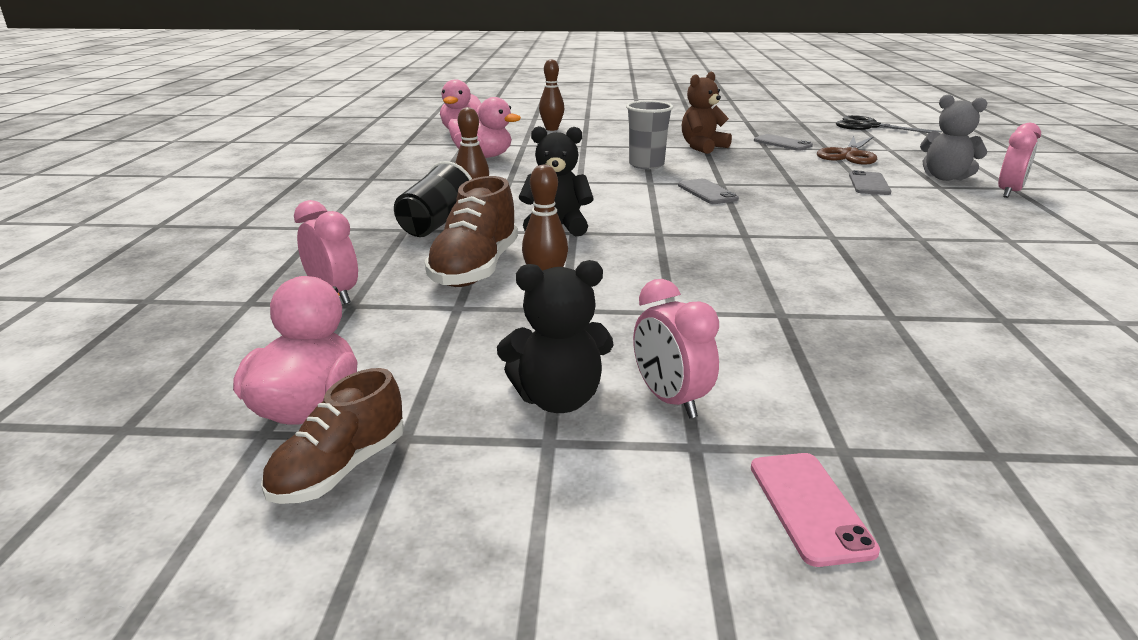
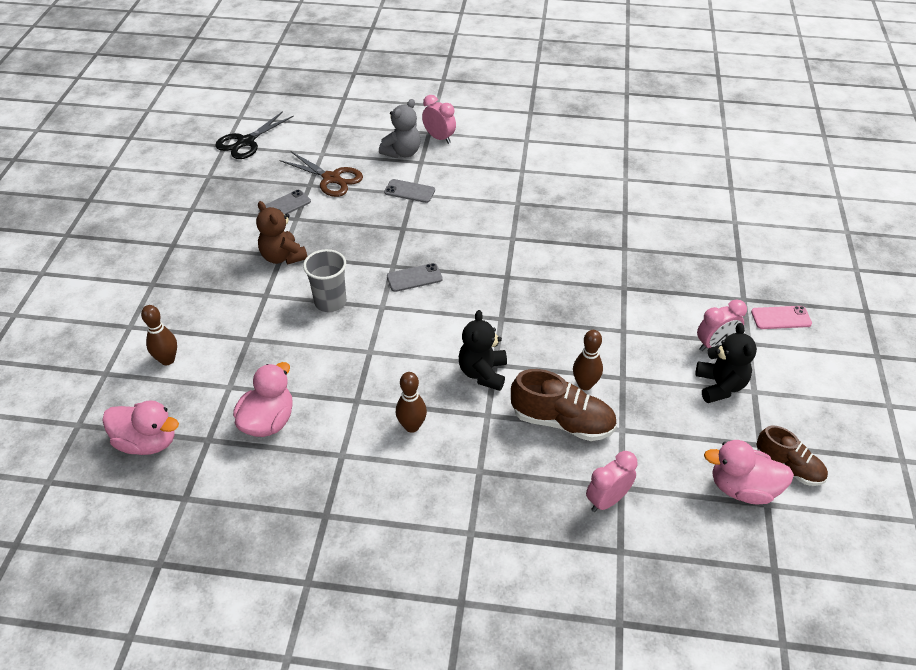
camera: 85 degrees left, 20 degrees up
black cup [394,161,472,237] -> none

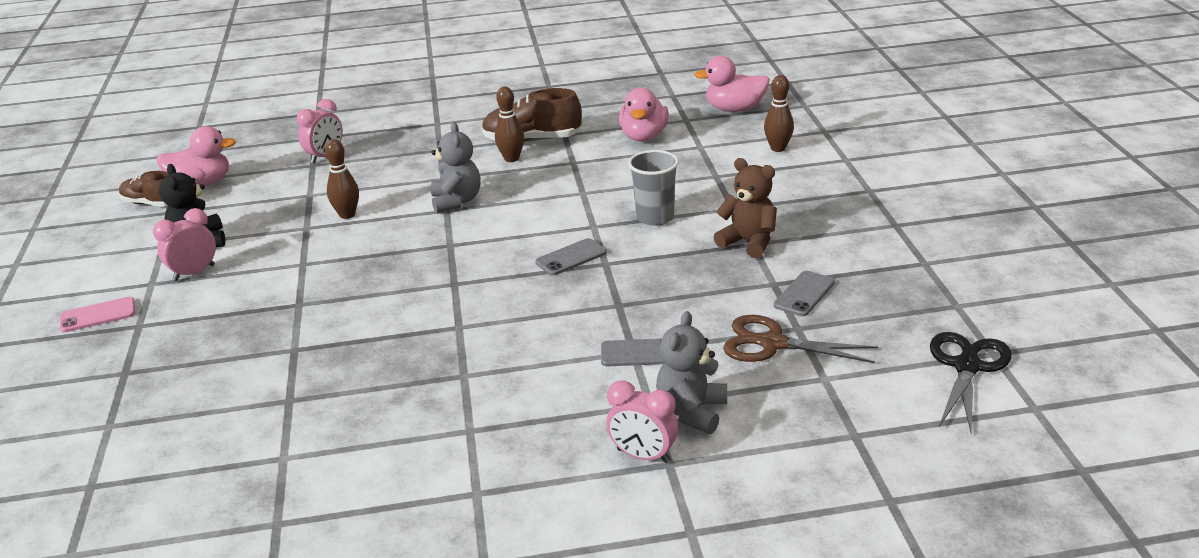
camera: 165 degrees right, 15 degrees down
black teddy bear [459,310,507,391] -> grey teddy bear [431,122,480,214]
brown shoe [511,369,617,441] -> brown shoe moved to [482,88,582,141]

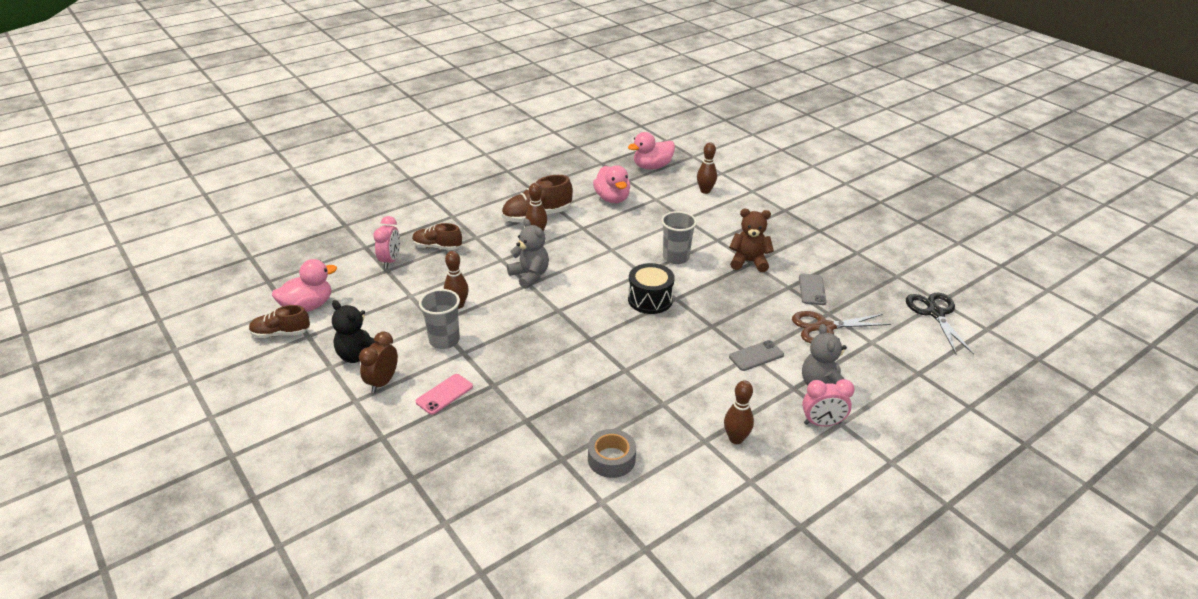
camera: 30 degrees left, 5 degrees up
pink phone [60,297,135,332] -> pink phone moved to [416,374,473,415]
pink clock [153,208,216,281] -> brown clock [359,332,398,393]
grey phone [535,238,607,275] -> black drum [628,263,675,314]
none -> brown shoe [412,223,462,250]
none -> grey cup [419,289,460,349]
none -> grey tape [588,429,636,478]
none -> brown bowling pin [724,380,754,444]

